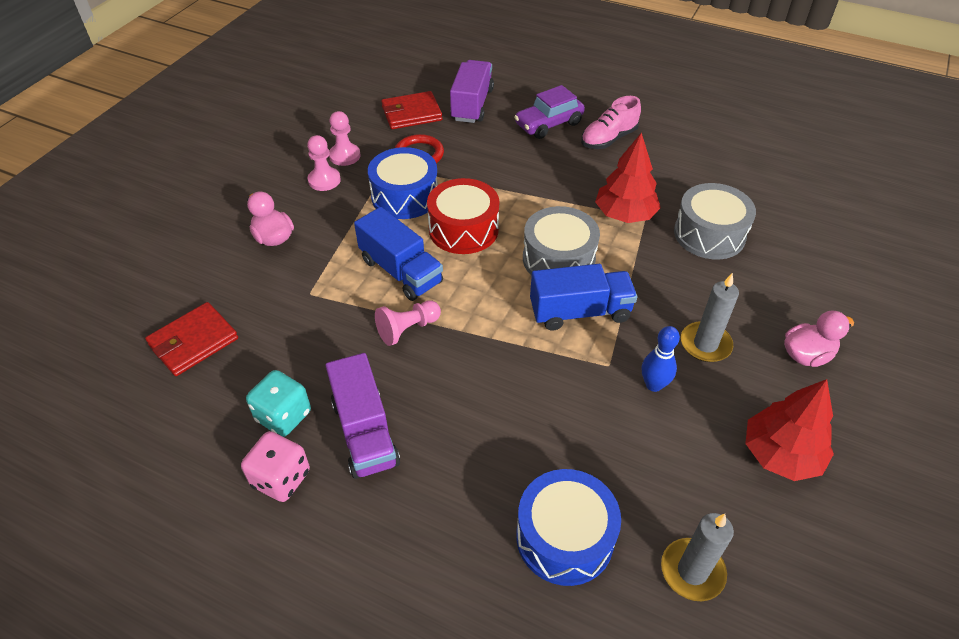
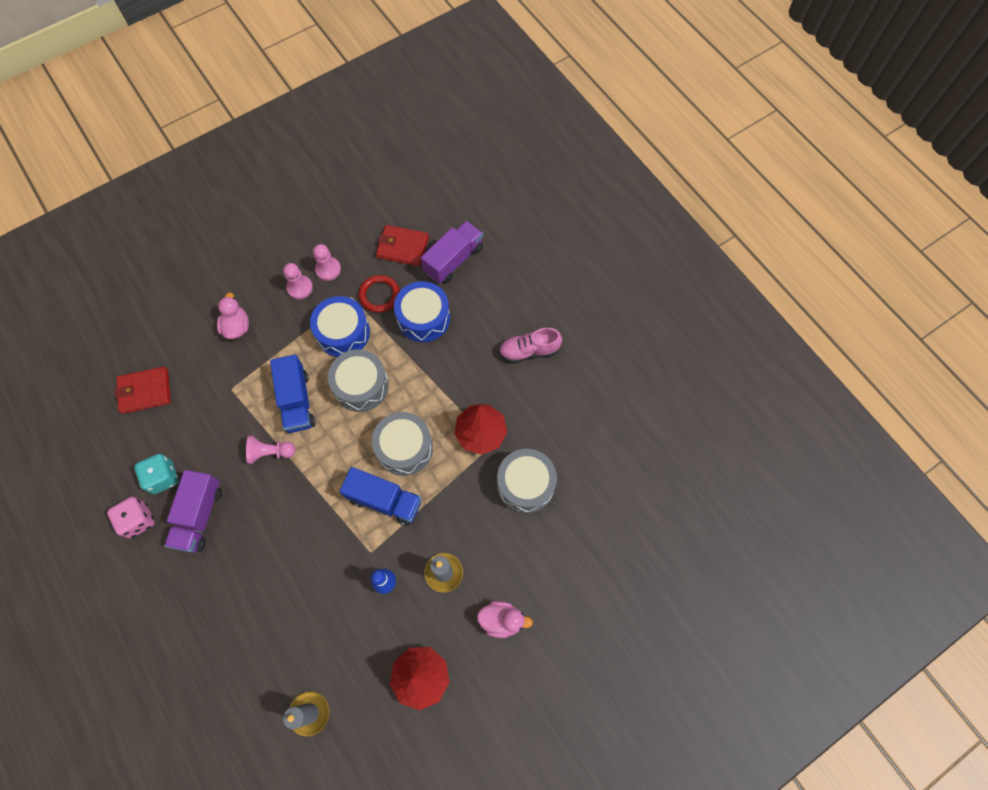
camera: 30 degrees right, 20 degrees up
red drum [427,178,499,254] -> grey drum [328,349,389,412]
purple car [514,85,585,139] -> none
blue drum [516,469,621,586] -> blue drum moved to [394,281,450,342]

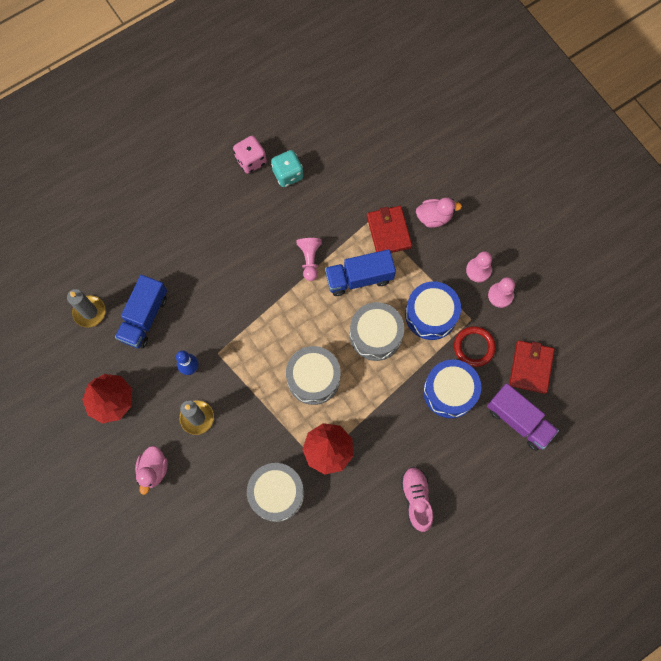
camera: 90 degrees right, 5 degrees up
red wallet [115,367,171,414] -> red wallet moved to [367,206,412,253]
purple truck [164,470,222,553] -> none
blue truck [339,467,422,526] -> blue truck moved to [115,275,167,348]

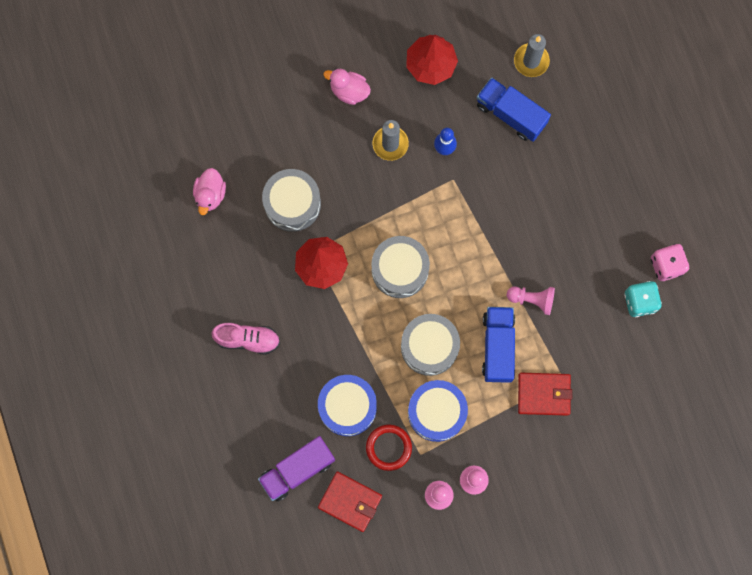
camera: 105 degrees right, 5 degrees up
pink duck [416,197,462,228] -> pink duck moved to [193,168,226,215]

